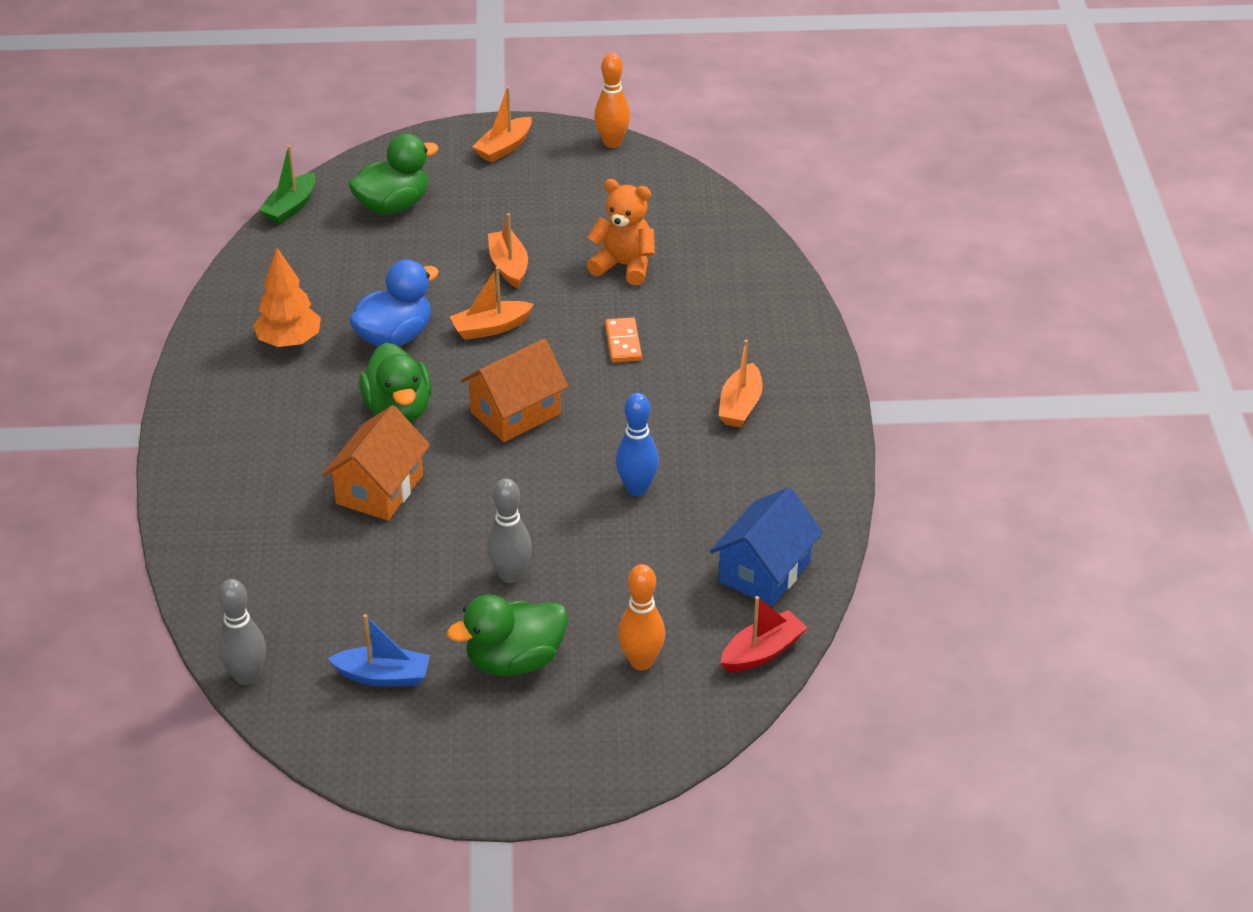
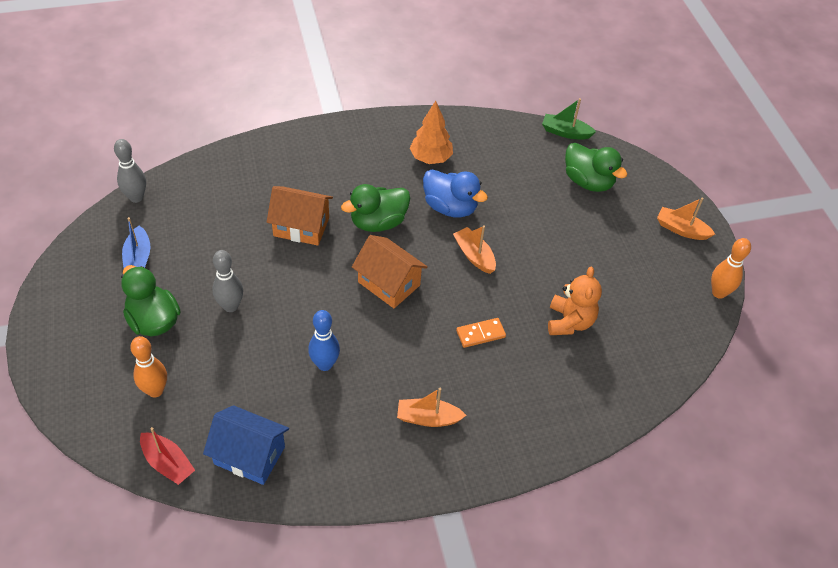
camera: 75 degrees right, 10 degrees up
orange boat [488,213,528,288] -> none

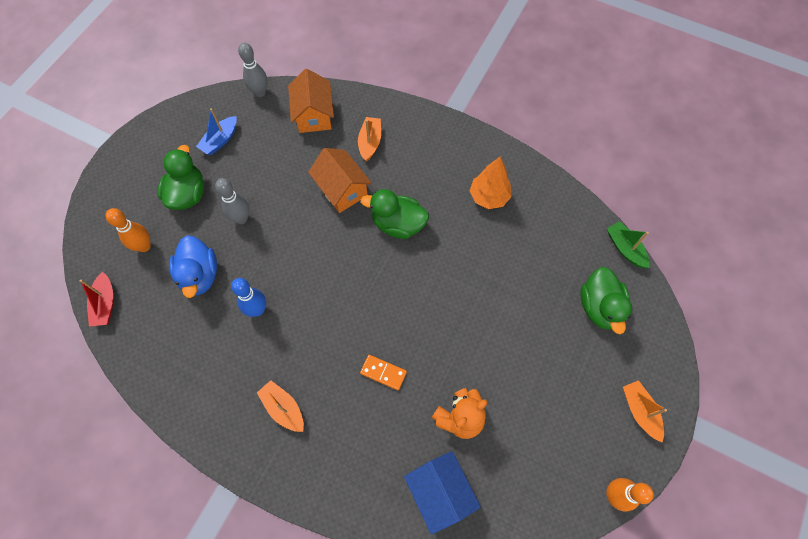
camera: 45 degrees right, 15 degrees up
blue house [203,405,289,485] -> blue house moved to [404,451,481,535]
orange house [352,235,428,308] -> orange house moved to [288,69,334,133]
blue duck [423,169,488,218] -> blue duck moved to [169,235,217,298]
orange boat [453,225,496,274] -> orange boat moved to [358,117,381,162]

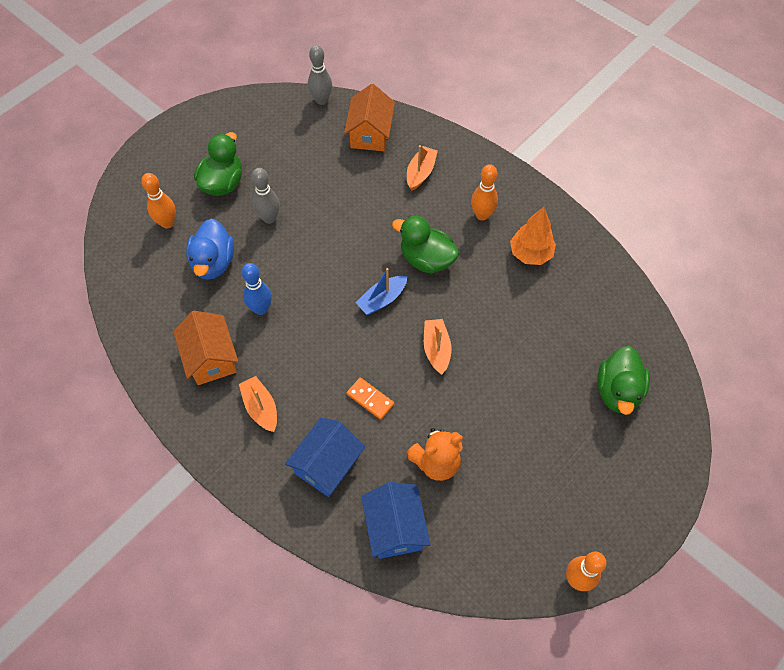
camera: 15 degrees right, 5 degrees down
red boat [80,272,114,327] -> none
blue boat [196,108,237,155] -> blue boat moved to [356,268,407,315]
orange house [308,148,372,213] -> orange house moved to [173,311,238,385]
green boat [607,221,649,268] -> none
orange boat [623,380,667,442] -> orange boat moved to [424,319,452,375]
none -> blue house [285,418,365,497]
none -> orange bowling pin [471,164,498,220]

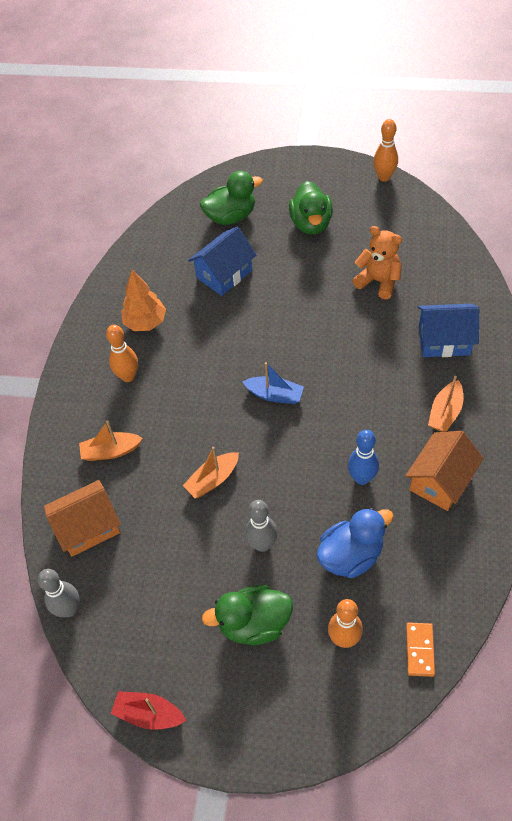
camera: 120 degrees left, 5 degrees down
orange domino [347,377,394,420] -> orange domino moved to [406,623,435,677]
blue house [361,482,431,559] -> blue house moved to [188,227,256,296]
green duck [392,216,459,274] -> green duck moved to [289,181,333,235]
orange boat [424,319,452,375] -> orange boat moved to [183,447,239,498]
none -> red boat [111,691,186,730]

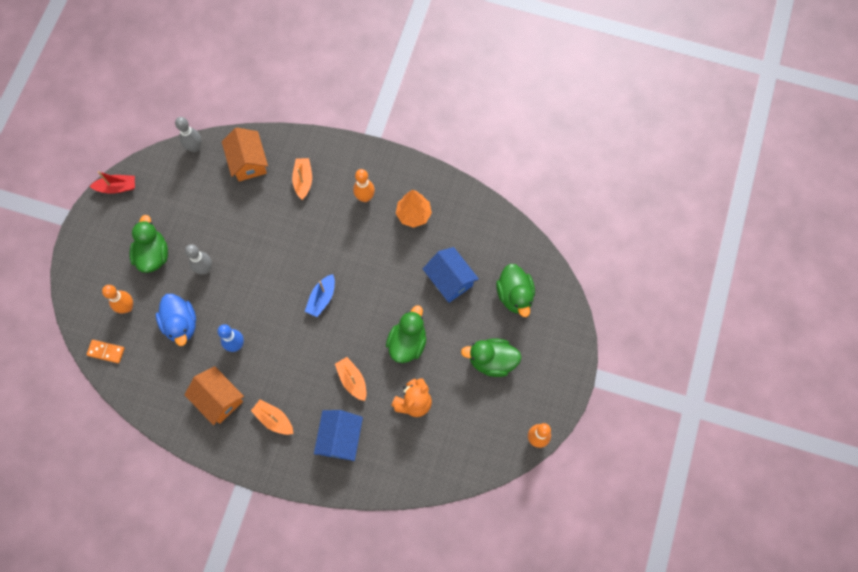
camera: 95 degrees right, 15 degrees up
red boat [111,691,186,730] -> red boat turned 60 degrees clockwise [89,171,135,193]
orange boat [183,447,239,498] -> orange boat moved to [335,357,367,401]
none -> green duck [386,305,426,363]

